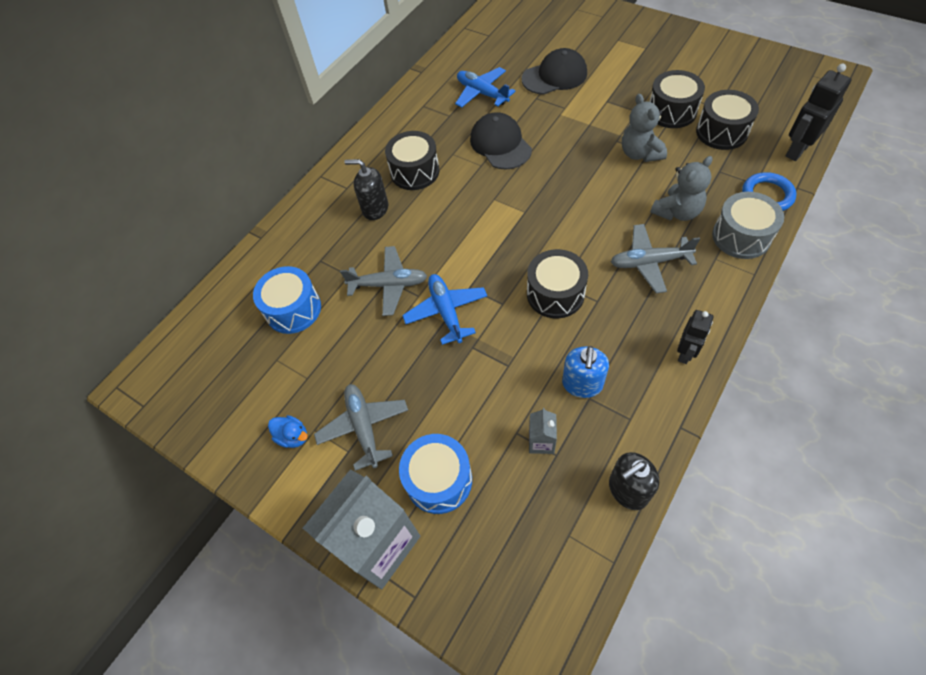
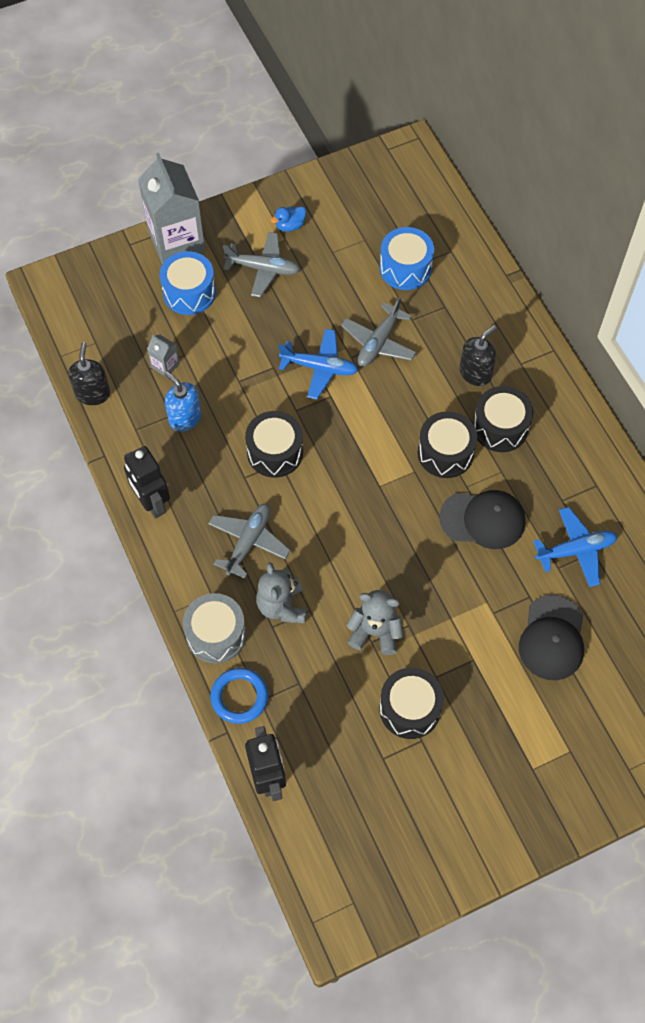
camera: 115 degrees right, 5 degrees up
black robot [677,310,713,364] -> black robot [124,446,170,518], size x1.53
black drum [696,90,759,150] -> black drum moved to [418,411,478,478]

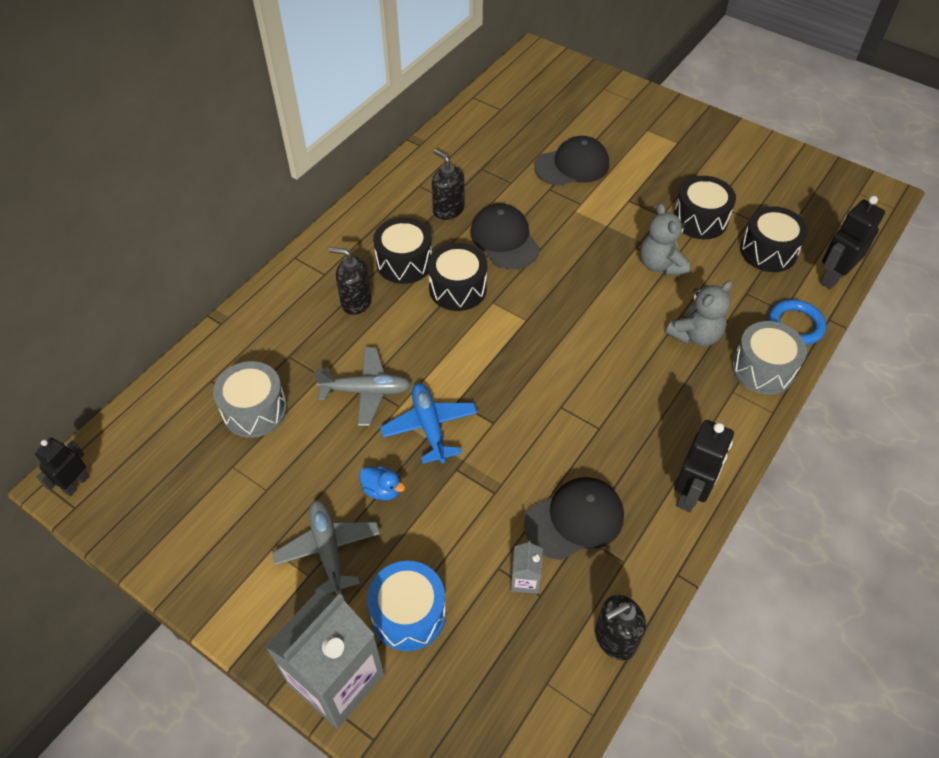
camera: 120 degrees left, 10 degrees down
blue soap dispenser [164,371,202,432] -> black cap [524,477,624,560]
grey plane [208,504,291,579] -> none
black drum [245,411,303,478] -> black drum moved to [740,206,808,272]
blue duck [271,206,306,232] -> blue duck moved to [359,466,405,501]
blue drum [380,227,434,290] -> grey drum [213,361,287,438]
blue plane [533,507,617,587] -> none
none -> black robot [35,438,89,496]
none -> black soap dispenser [432,149,465,220]

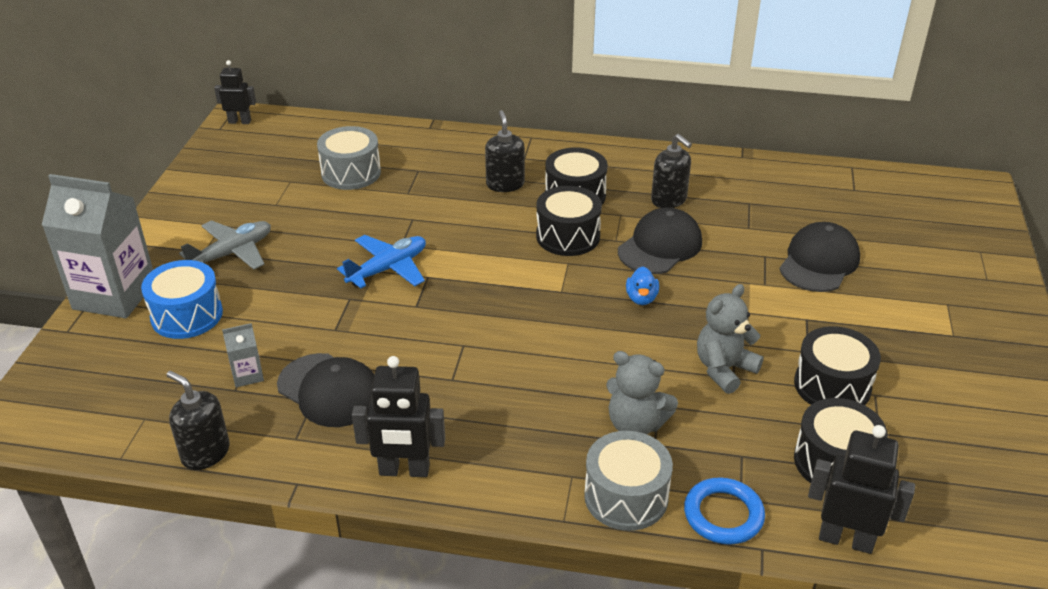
camera: 65 degrees right, 15 degrees down
grey plane [314,347,411,426] -> none
blue duck [359,466,405,501] -> blue duck moved to [626,266,659,305]
black soap dispenser [432,149,465,220] -> black soap dispenser turned 120 degrees clockwise [651,134,692,208]
black cap [534,136,609,186] -> black cap turned 105 degrees counterclockwise [780,222,860,292]

